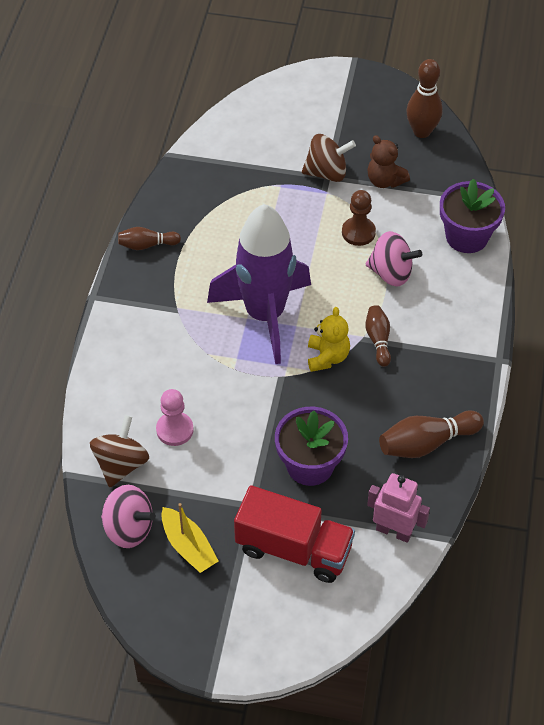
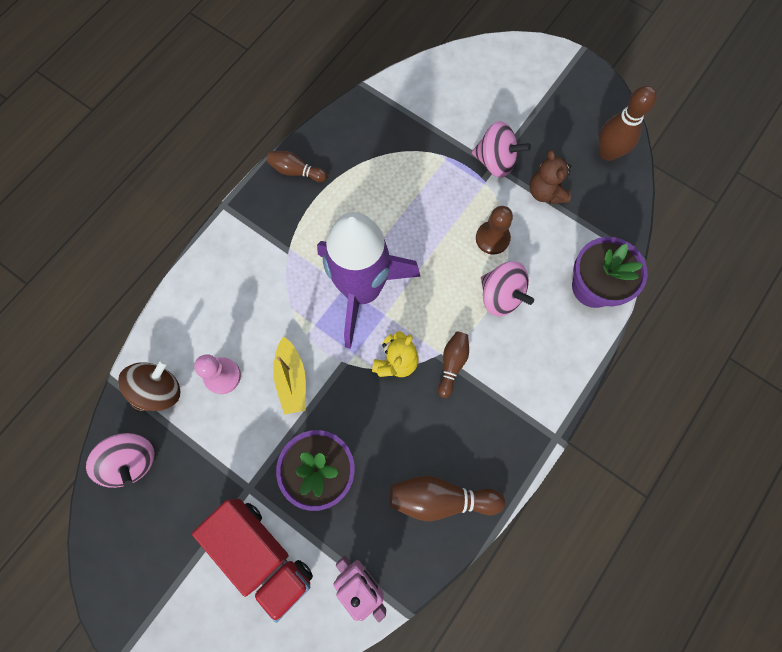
camera: 25 degrees right, 20 degrees up
yellow boat [161,503,219,573] -> yellow boat moved to [273,336,306,415]
brown spinning top [302,134,356,182] -> pink spinning top [472,121,531,178]

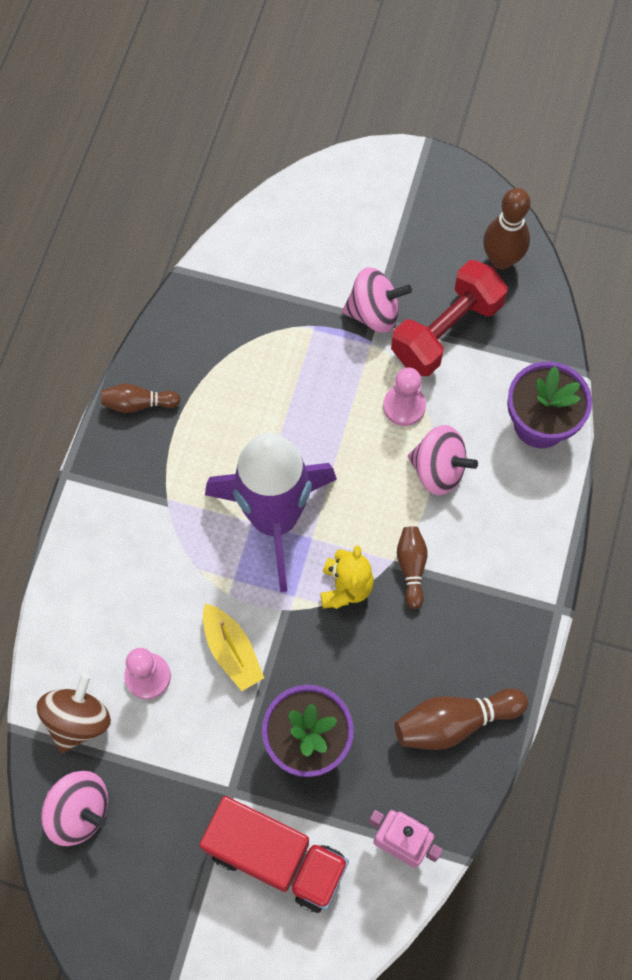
camera: 20 degrees left, 5 degrees down
brown pawn [476,206,513,255] -> pink pawn [383,367,426,426]
brown teddy bear [530,150,571,204] -> red dumbbell [391,260,508,376]

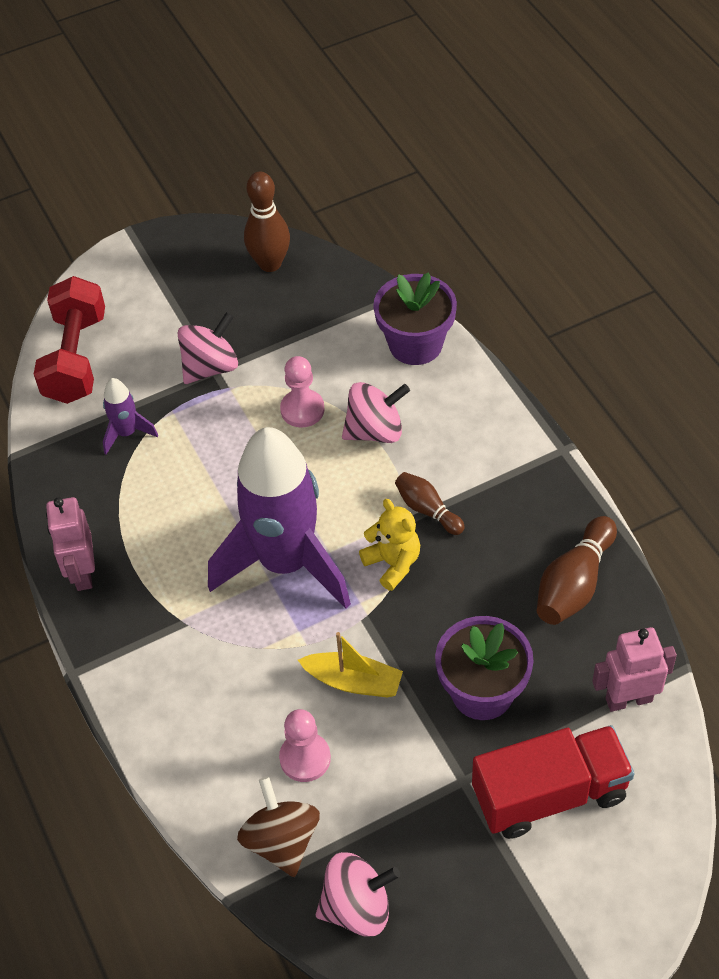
camera: 40 degrees left, 15 degrees down
brown bowling pin [101,383,181,413] -> pink robot [46,497,95,591]
red dumbbell [391,260,508,376] -> red dumbbell moved to [34,276,105,404]
none -> purple rocket [103,378,158,454]

